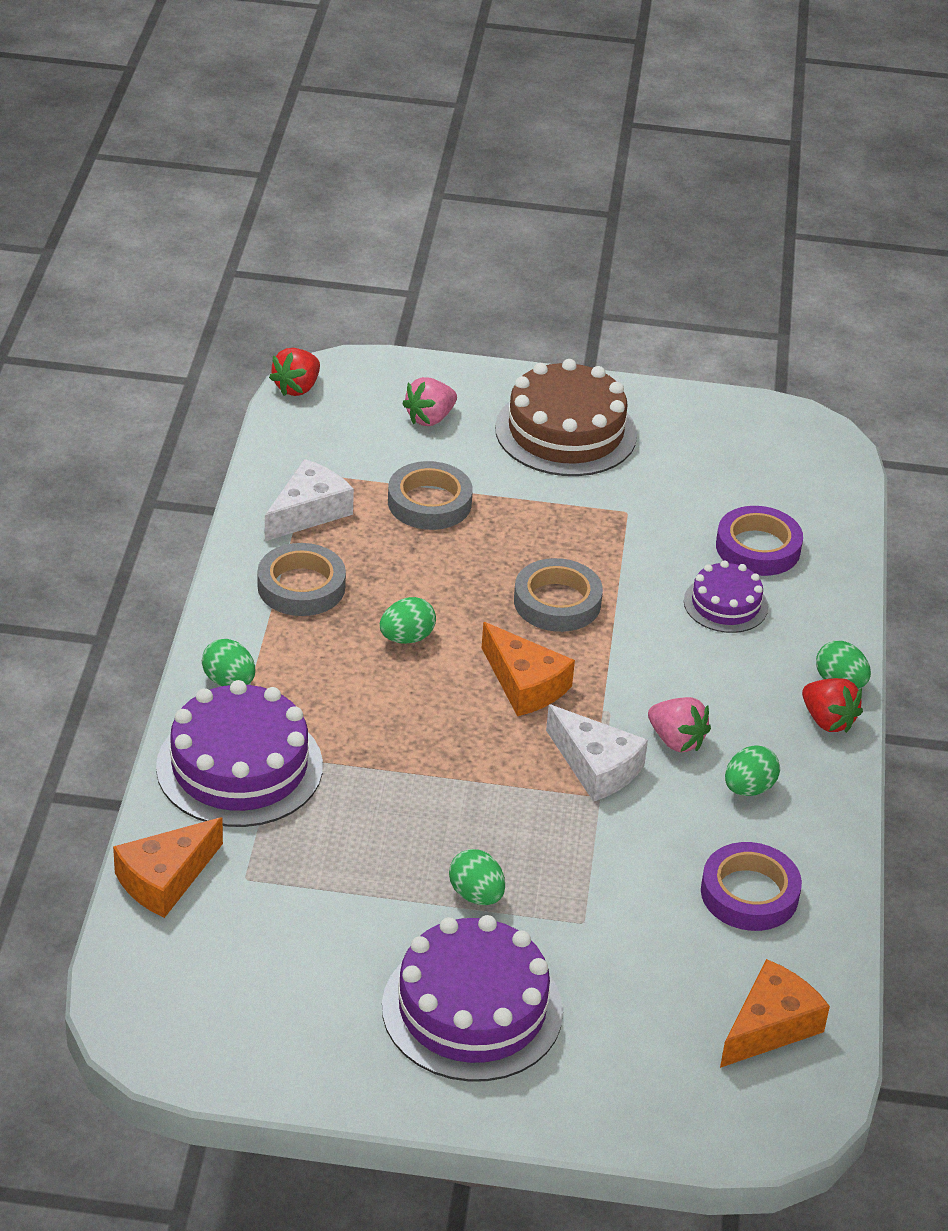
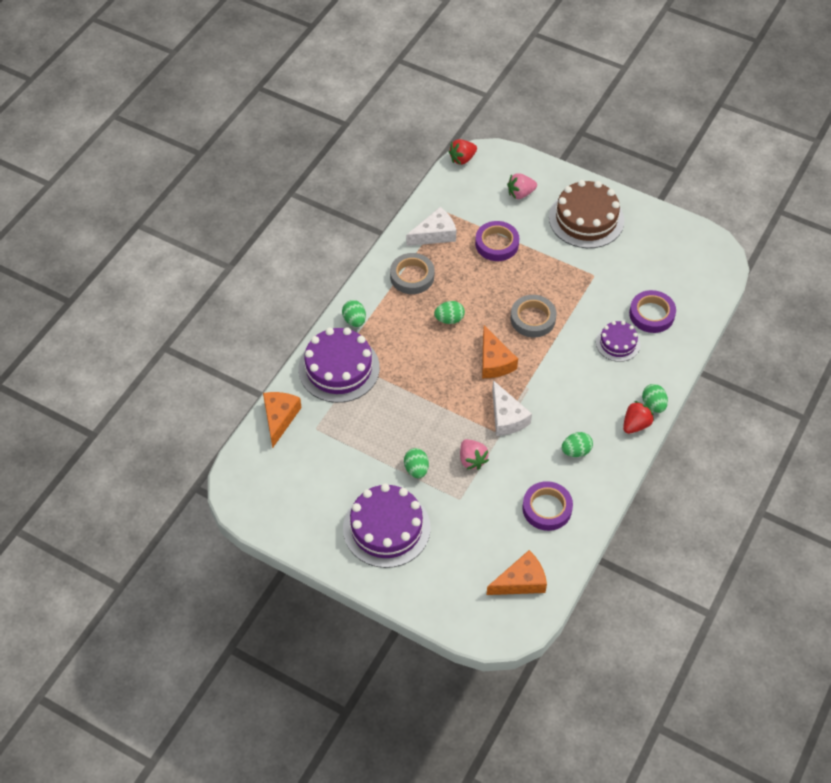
camera: 25 degrees right, 15 degrees up
orange cheese [113,817,223,918] -> orange cheese turned 120 degrees clockwise [263,392,302,448]
grey tape [388,461,473,530] -> purple tape [475,221,519,261]
pink strawberry [648,697,711,752] -> pink strawberry moved to [460,439,489,470]
red strawberry [802,678,863,733] -> red strawberry turned 120 degrees counterclockwise [623,401,654,434]

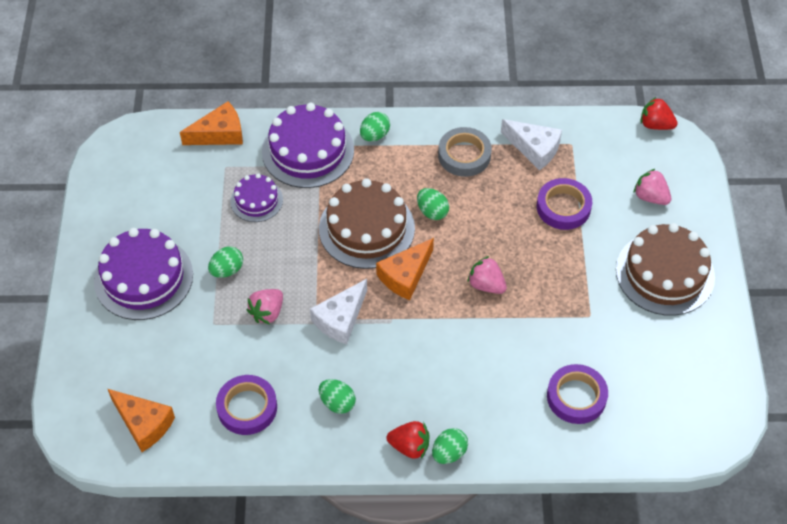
camera: 60 degrees right, 0 degrees up
grey tape [510,295,557,337] -> pink strawberry [467,256,507,294]
purple cake [596,321,640,362] -> purple cake moved to [230,173,283,222]
none -> brown cake [319,178,415,269]

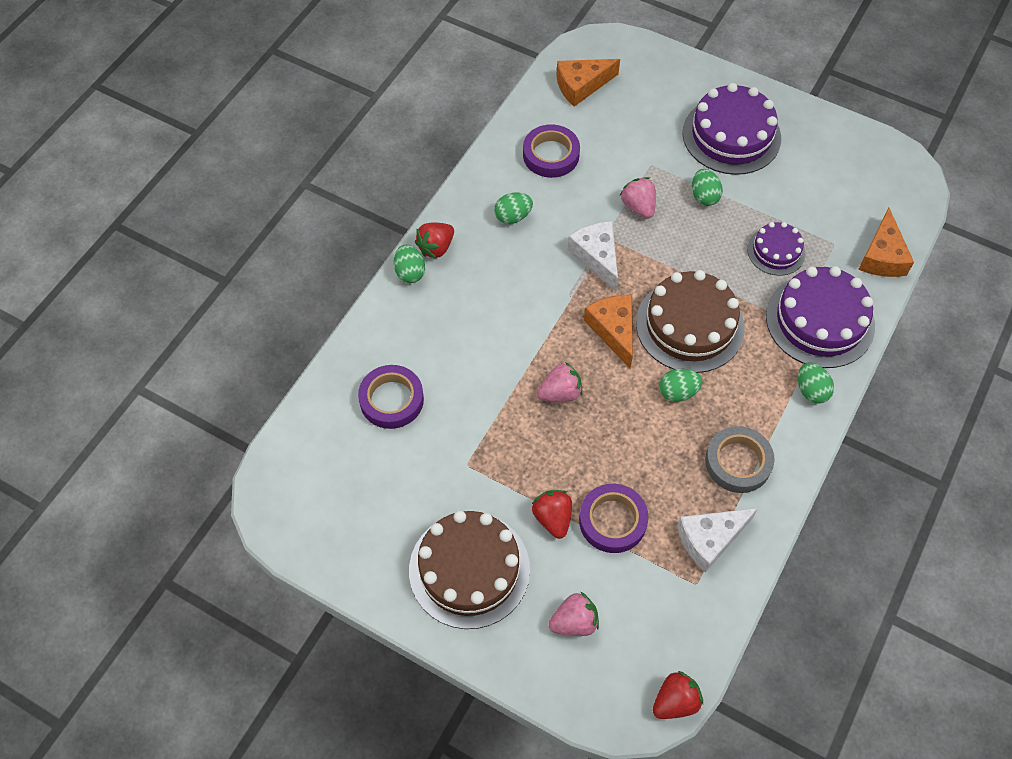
camera: 120 degrees right, 5 degrees up
none -> red strawberry [532,490,572,539]

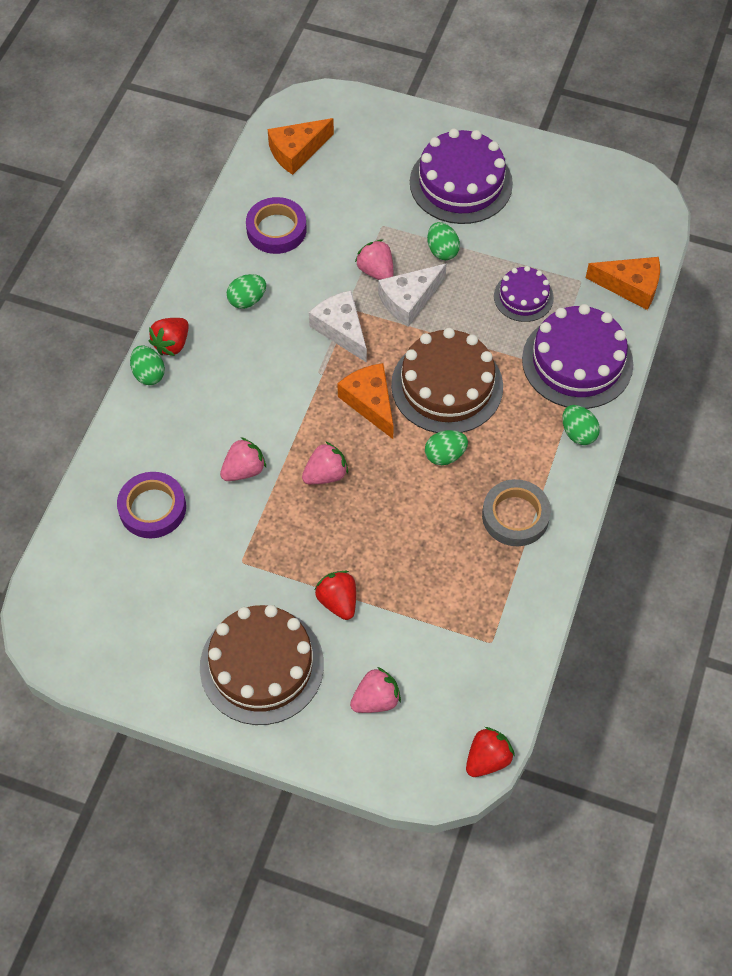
camera: 10 degrees left, 0 degrees up
purple tape [579,484,648,553] -> none
white cheese [677,508,758,573] -> white cheese moved to [378,264,447,327]
orange cheese [858,207,914,277] -> orange cheese turned 75 degrees counterclockwise [586,257,660,310]
none -> pink strawberry [220,437,266,481]

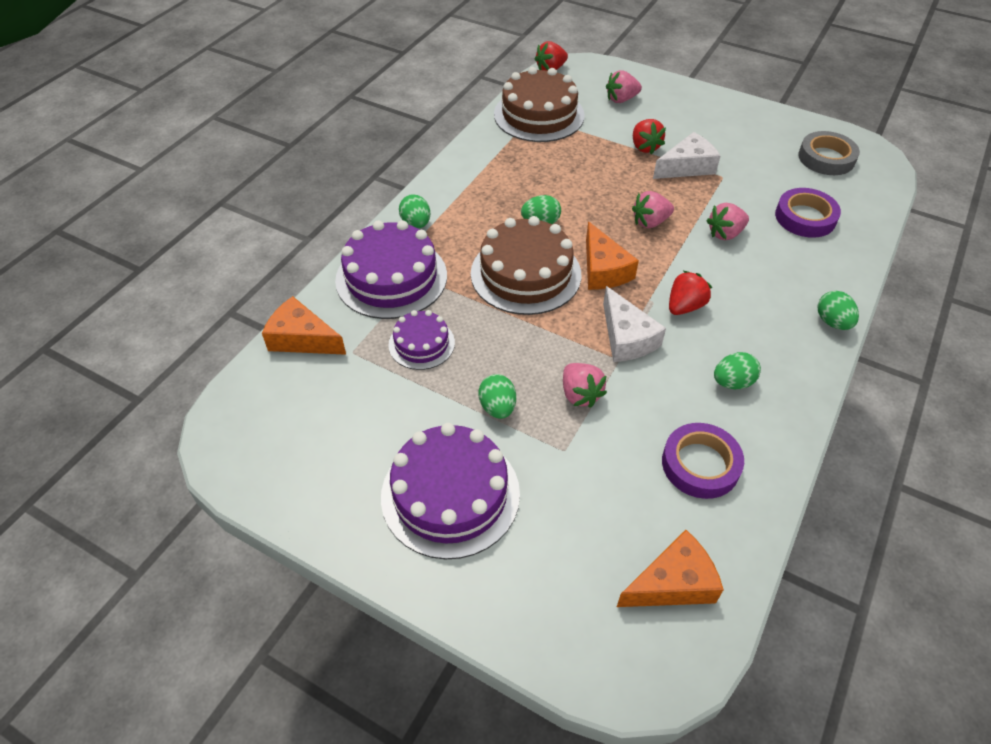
camera: 170 degrees left, 10 degrees down
red strawberry [149,318,189,356] -> red strawberry moved to [669,271,712,315]
brown cake [200,605,324,725] -> brown cake moved to [494,67,585,142]
white cheese [378,264,447,327] -> white cheese moved to [653,132,721,179]
grey tape [482,479,551,546] -> grey tape moved to [798,131,860,175]

